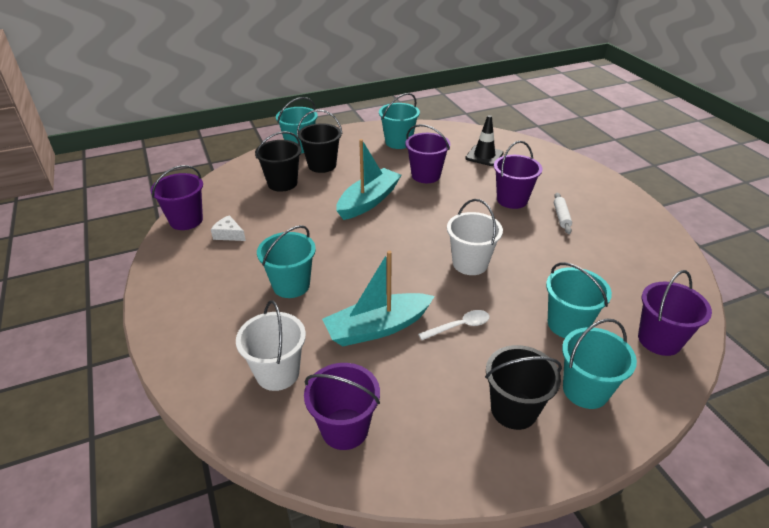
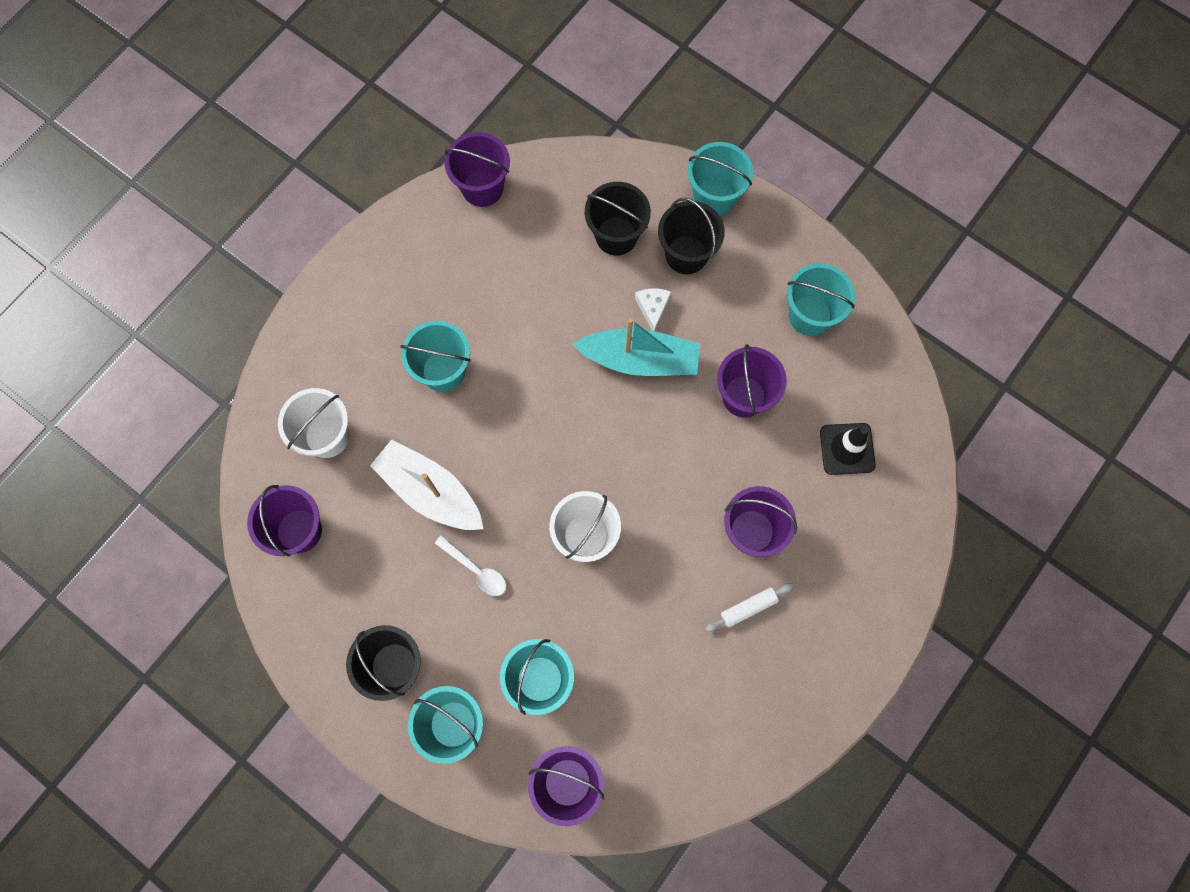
camera: 60 degrees right, 35 degrees up
white cheese [211,215,246,241] -> white cheese moved to [635,288,672,331]
turquoise boat [322,251,435,346] -> white boat [370,439,483,530]

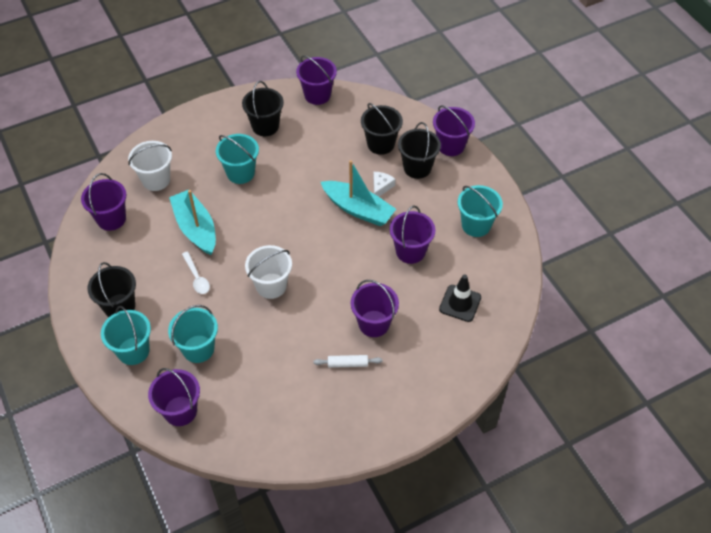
camera: 25 degrees right, 20 degrees down
white boat [370,439,483,530] -> turquoise boat [169,190,216,255]
turquoise bucket [688,142,753,216] -> purple bucket [433,105,475,156]
none -> black bucket [242,81,284,136]

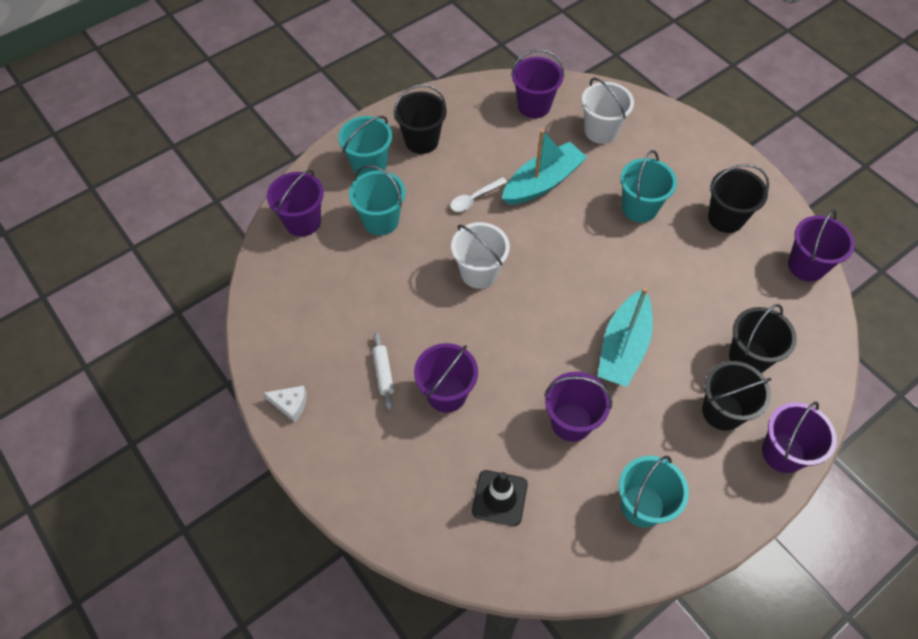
camera: 80 degrees right, 5 degrees up
white cheese [373,172,396,197] -> white cheese moved to [263,386,307,422]

